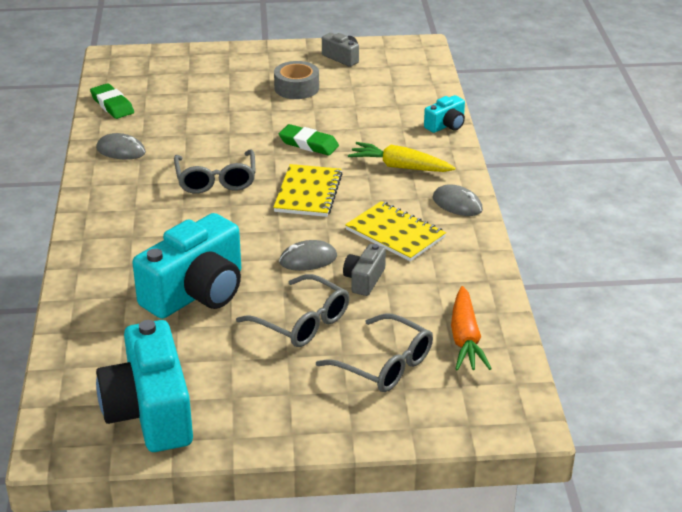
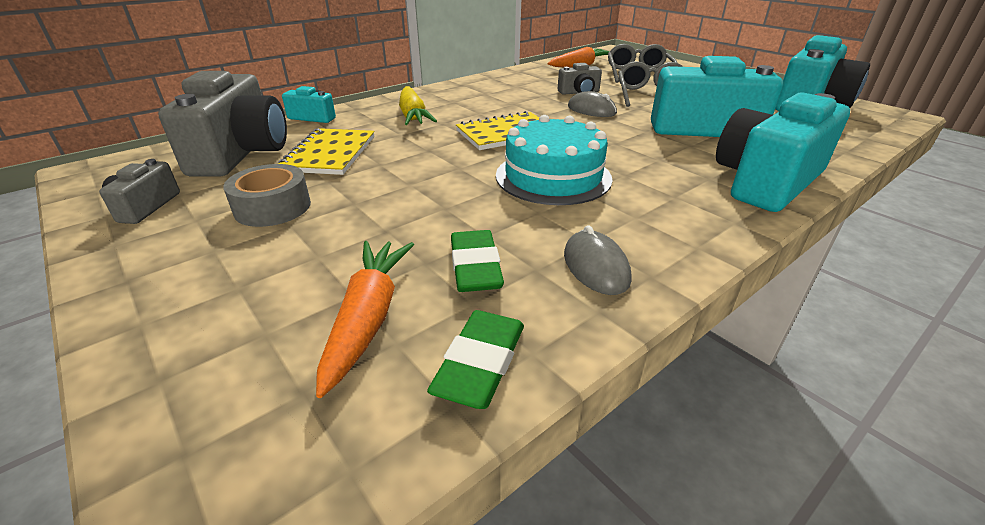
camera: 125 degrees left, 0 degrees up
grey glasses [174,149,256,194] -> turquoise cake [496,115,612,205]
green eraser [279,124,339,156] -> green eraser moved to [451,230,504,292]
yellow notebook [345,201,446,262] -> yellow notebook moved to [278,128,374,175]
grey mouse [433,185,483,216] -> none
none -> grey camera [158,71,287,177]
none -> orange carrot [316,241,414,398]
none -> turquoise camera [716,92,850,212]

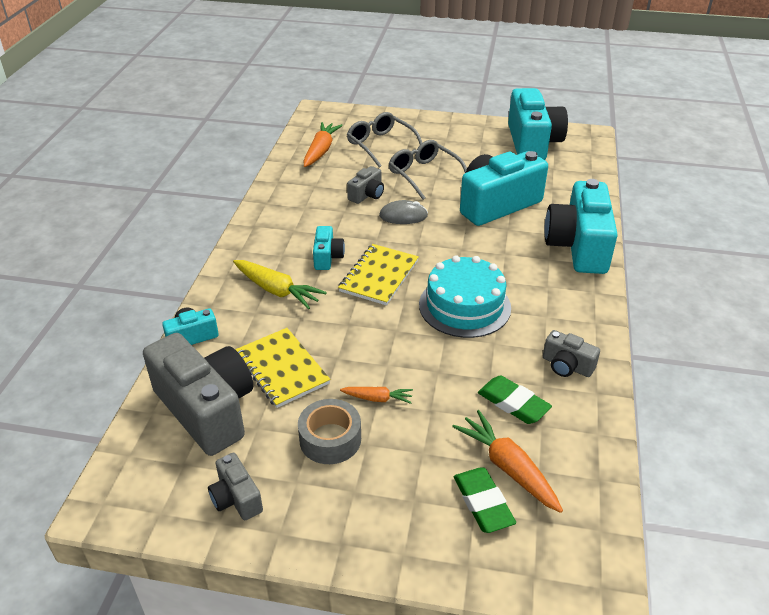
camera: 40 degrees left, 5 degrees up
green eraser [427,310,524,409] -> green eraser moved to [454,468,516,533]
grey mouse [564,225,632,295] -> grey camera [543,330,600,377]
none -> turquoise camera [313,226,345,270]
none -> orange carrot [340,387,413,404]

